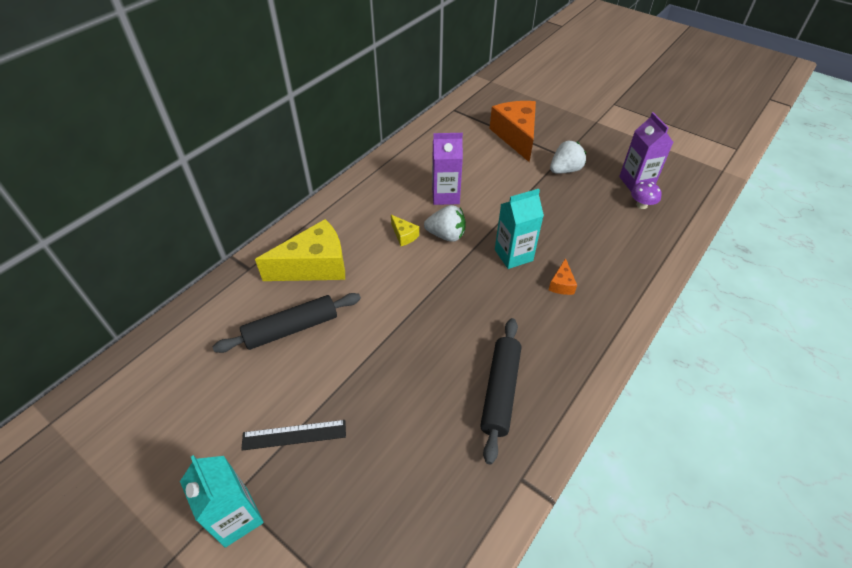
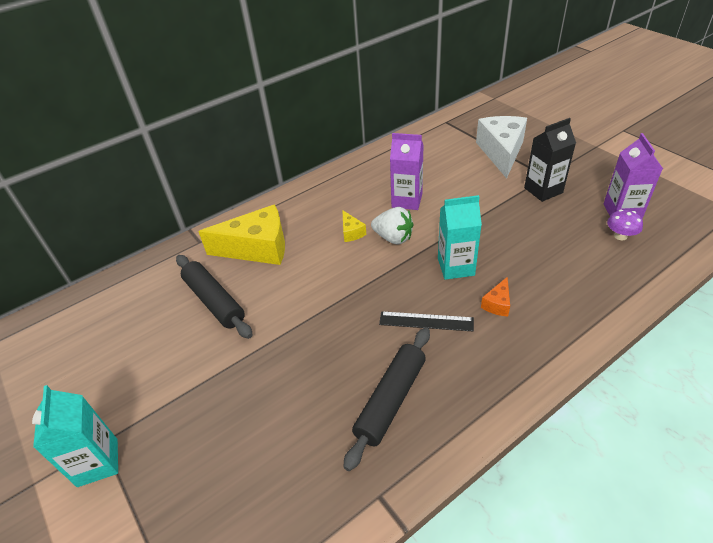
camera: 20 degrees right, 5 degrees down
black rolling pin [213,293,361,353] -> black rolling pin turned 60 degrees clockwise [176,255,252,339]
black ruler [241,420,346,451] -> black ruler moved to [379,311,474,331]
orange cheese [490,101,536,162] -> white cheese [476,116,527,178]
white strawberry [550,141,586,173] -> black carton [524,118,576,202]

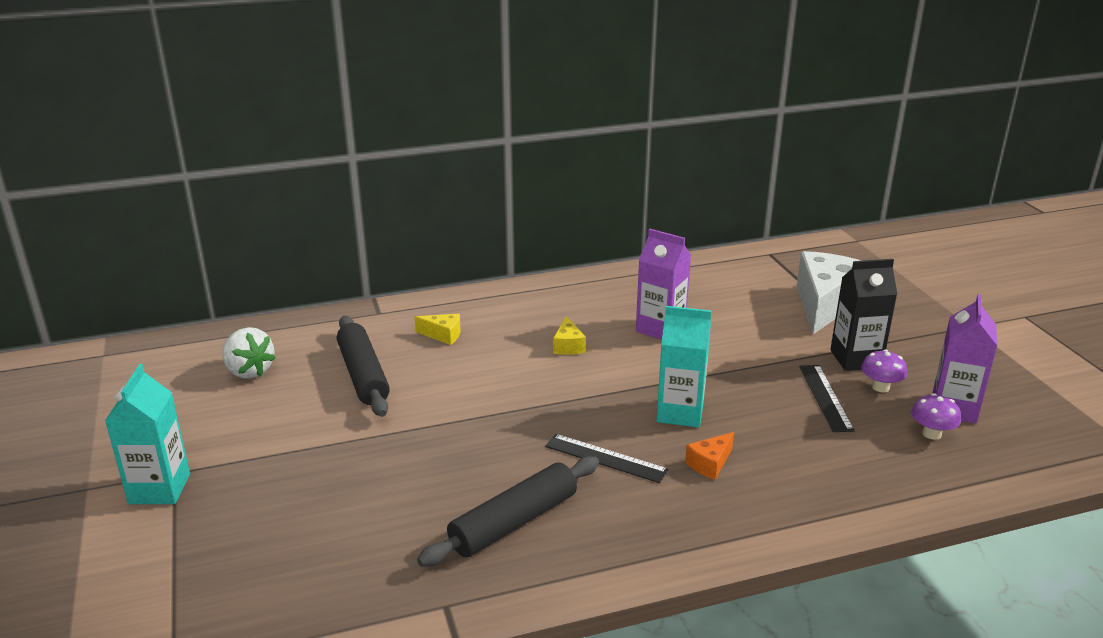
camera: 15 degrees right, 15 degrees down
yellow cheese [198,204,285,265] -> yellow cheese [415,314,460,345], size x0.43
white strawberry [371,207,414,245] -> white strawberry moved to [222,327,276,379]
none -> black ruler [799,365,855,432]
none -> purple mushroom [861,350,908,392]

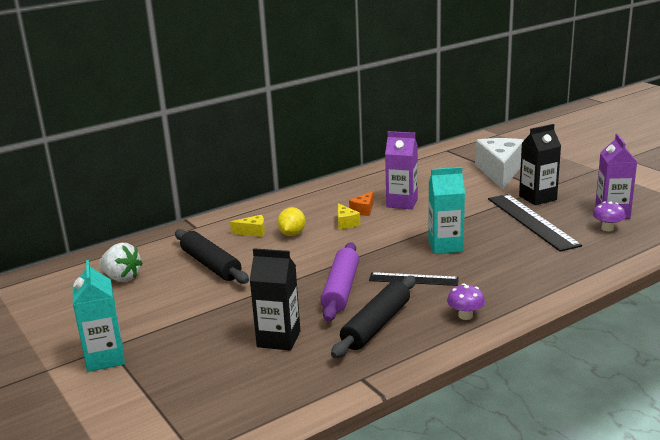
camera: 15 degrees left, 5 degrees down
orange cheese [685,432,734,480] -> orange cheese moved to [349,191,374,216]
black ruler [799,365,855,432] -> black ruler [488,194,582,252], size x1.69
purple mushroom [861,350,908,392] -> purple mushroom moved to [447,284,485,320]
none -> black carton [250,248,300,350]
none -> yellow lemon [277,207,305,236]
none -> purple rolling pin [321,242,359,322]

